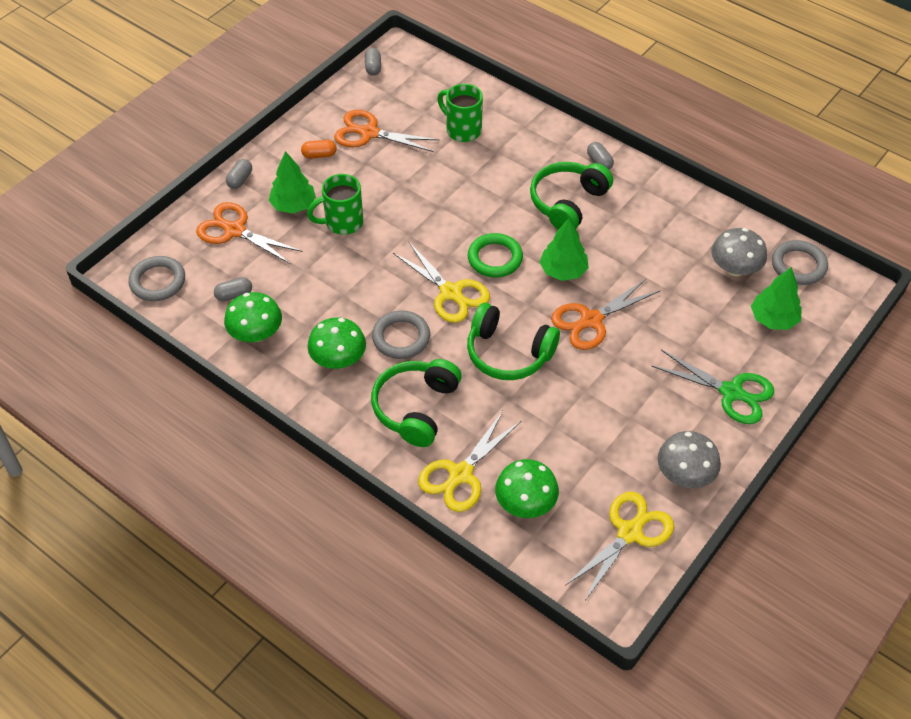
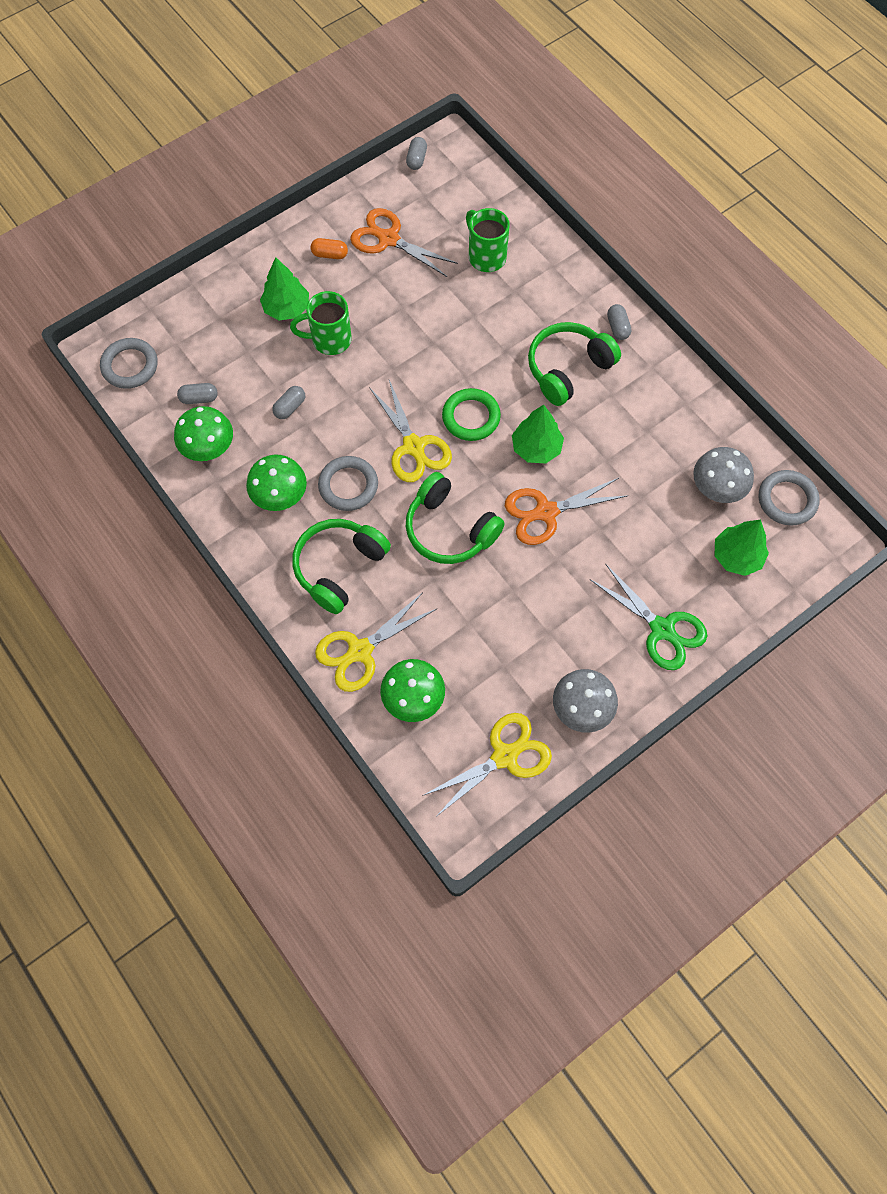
camera: 15 degrees right, 15 degrees up
orange scissors [196,202,303,264] -> none
grey capsule [226,159,252,189] -> grey capsule moved to [272,386,305,419]

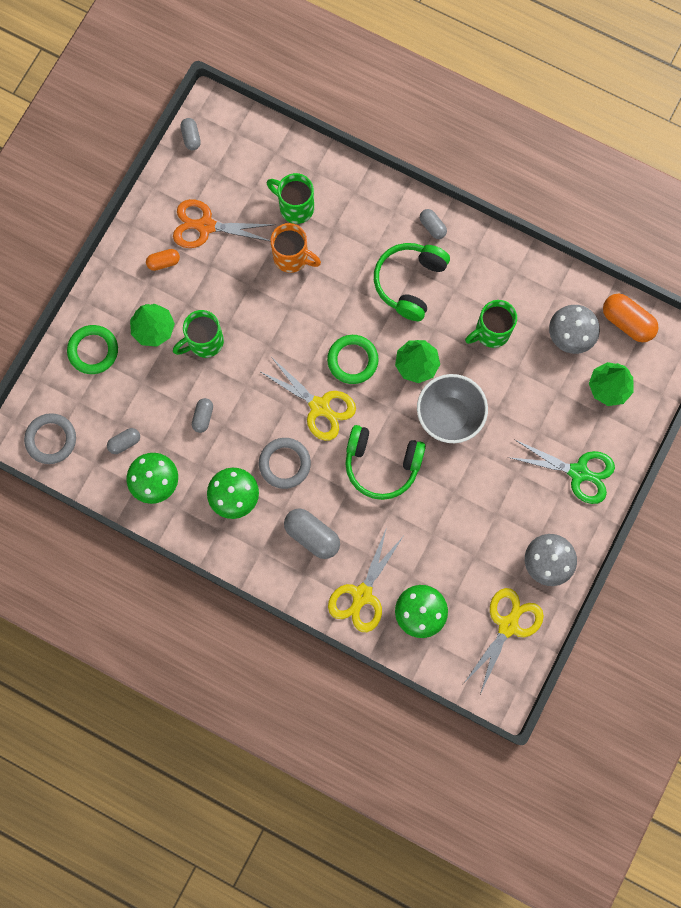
camera: 25 degrees left, 10 degrees up
green headphones [292,519,391,614] -> grey capsule [284,508,340,559]
orange scissors [505,477,627,545] -> grey bowl [417,374,488,443]
grey ring [759,470,820,526] -> orange capsule [603,293,658,342]
none -> green ring [67,325,118,374]
none -> orange mug [271,223,321,273]
none -> green mug [465,300,517,348]

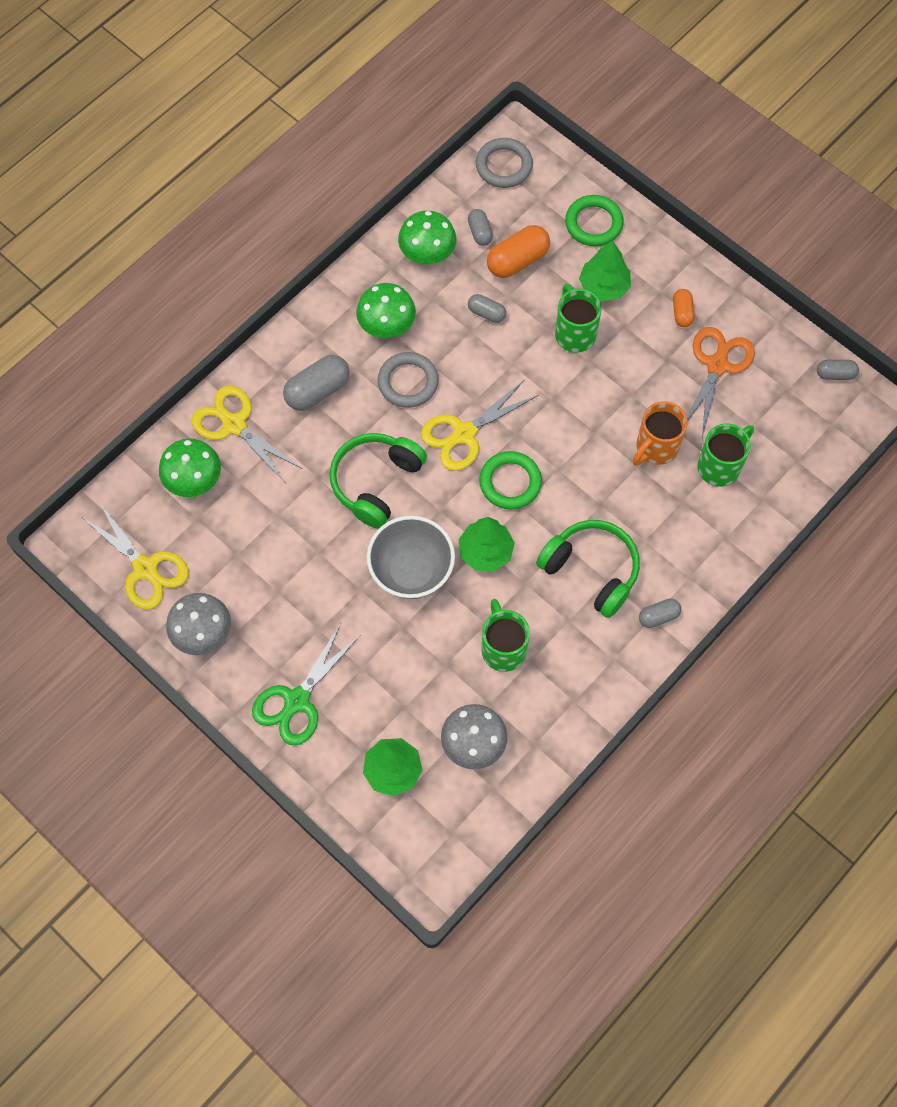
camera: 105 degrees right, 10 degrees down
orange capsule [603,293,658,342] -> orange capsule moved to [487,225,550,278]

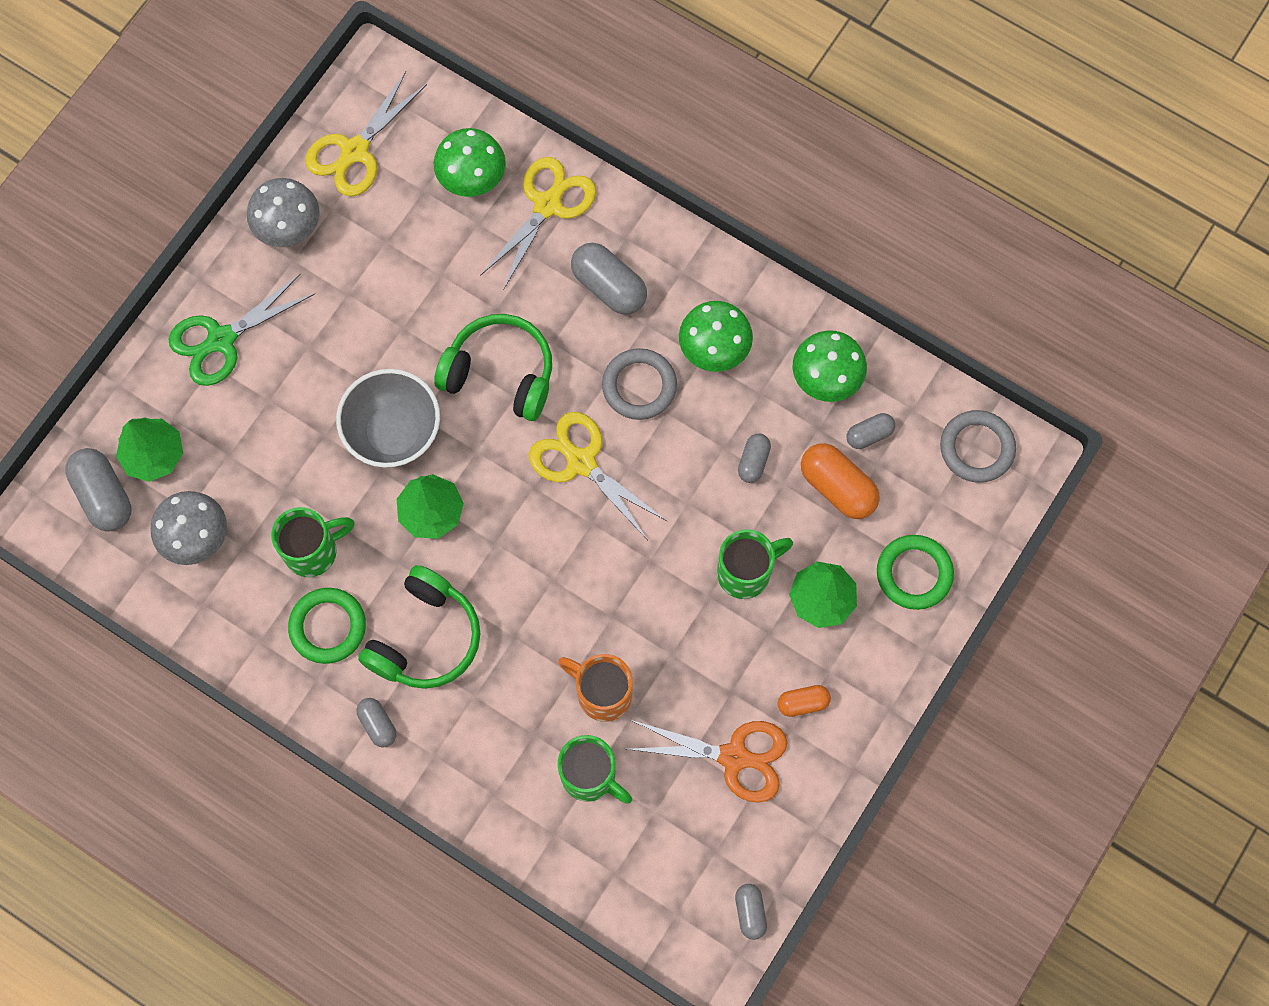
camera: 80 degrees right, 5 degrees up
green scissors [252,623,361,746] -> green scissors turned 60 degrees counterclockwise [169,273,315,386]
green ring [479,451,542,510] -> green ring moved to [288,588,366,664]
none -> grey capsule [65,448,132,532]

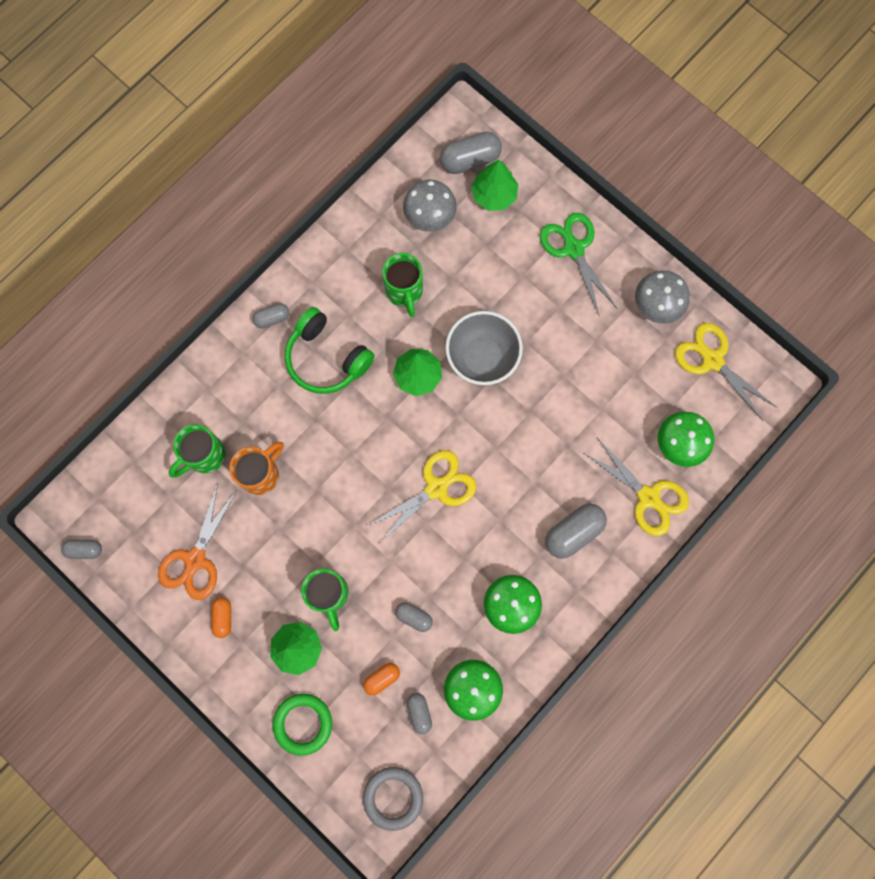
camera: 100 degrees right, 5 degrees up
green ring [288,588,366,664] -> none
green headphones [434,314,552,421] -> none
grey ring [602,348,677,420] -> none
orange capsule [801,443,880,519] -> orange capsule [363,663,400,695], size x0.57

